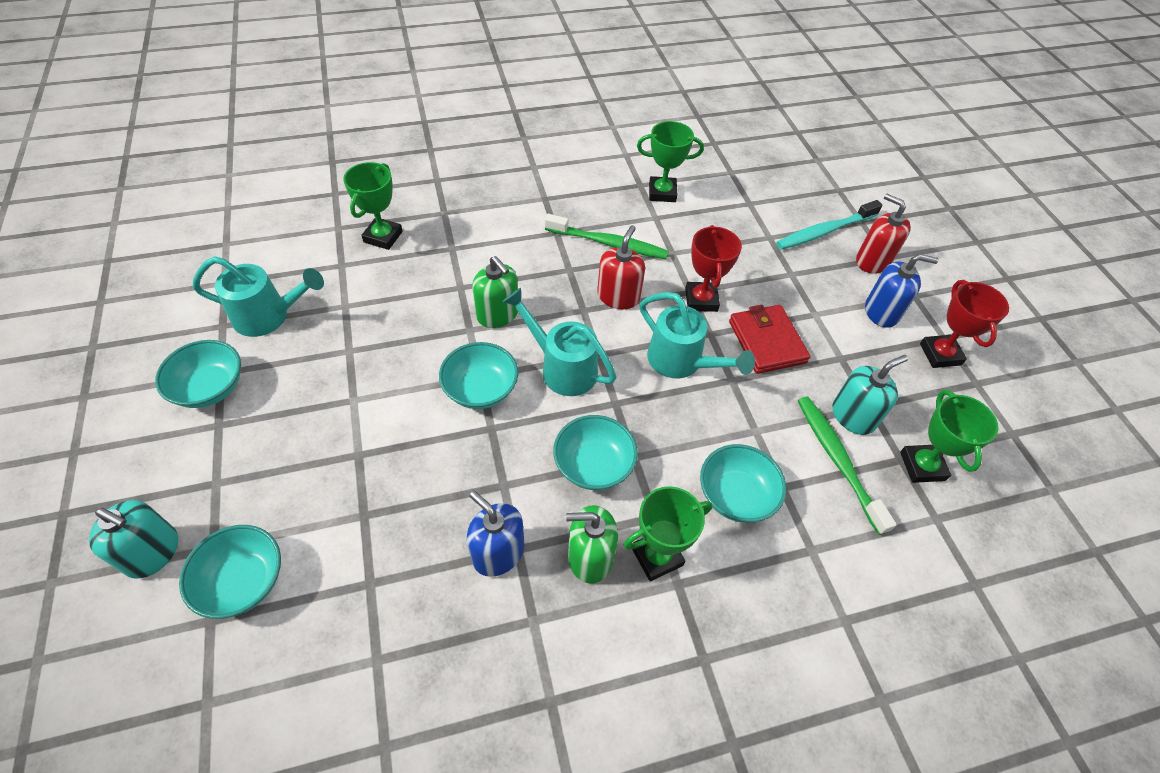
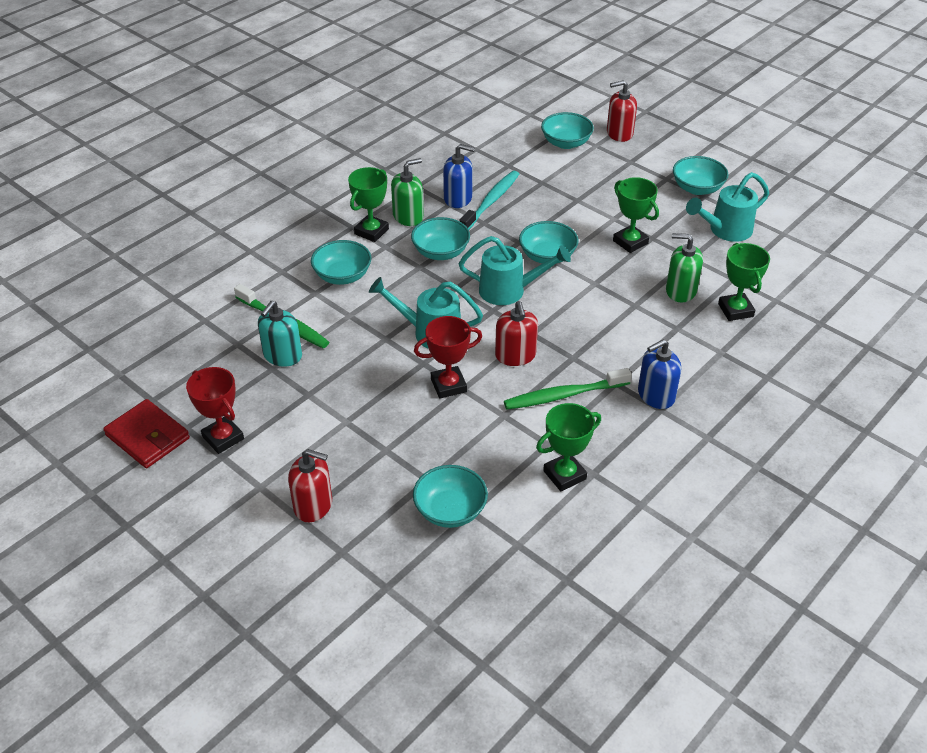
camera: 150 degrees right, 10 degrees down
turquoise soap dispenser [89,500,178,578] -> red soap dispenser [607,80,637,142]
green soap dispenser [472,256,518,328] -> green soap dispenser moved to [666,233,703,302]
red trophy [685,225,742,312] -> red trophy turned 75 degrees counterclockwise [414,316,482,398]
red wallet [729,305,811,374] -> red wallet moved to [103,399,190,468]
turquoise toothbrush [776,200,883,250] -> turquoise toothbrush moved to [459,171,519,229]
blue soap dispenser [865,254,939,328] -> blue soap dispenser moved to [638,339,681,409]
green trophy [900,390,999,483] -> green trophy moved to [613,177,659,253]
none -> turquoise bowl [413,465,488,528]

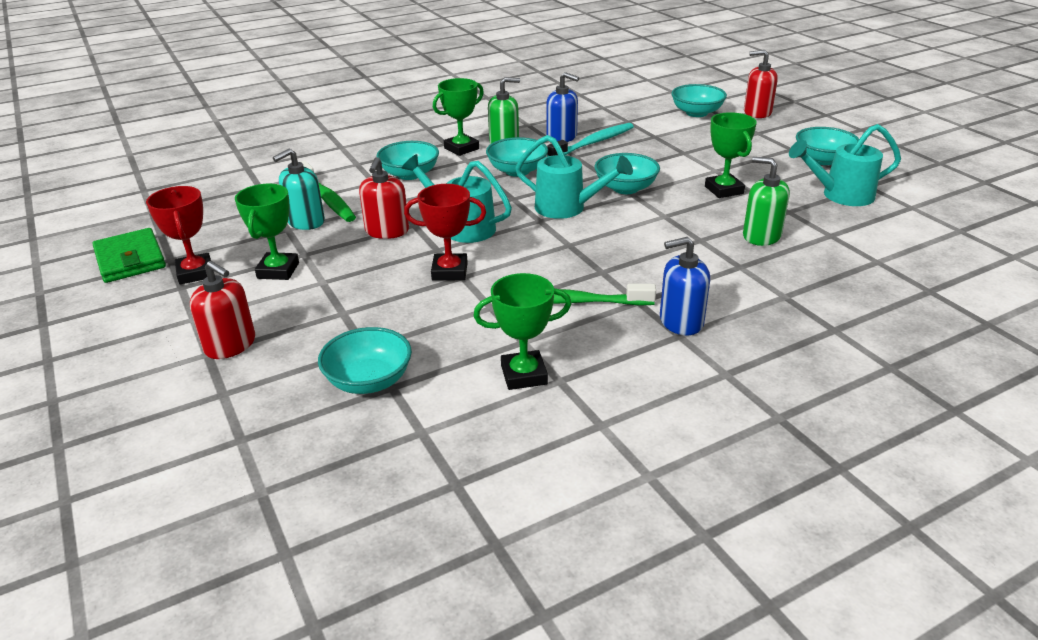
camera: 20 degrees right, 10 degrees down
red wallet [103,399,190,468] -> green wallet [92,228,166,283]
red soap dispenser [495,301,538,366] -> red soap dispenser moved to [359,157,409,239]
green trophy [718,243,770,321] -> green trophy moved to [235,184,299,280]

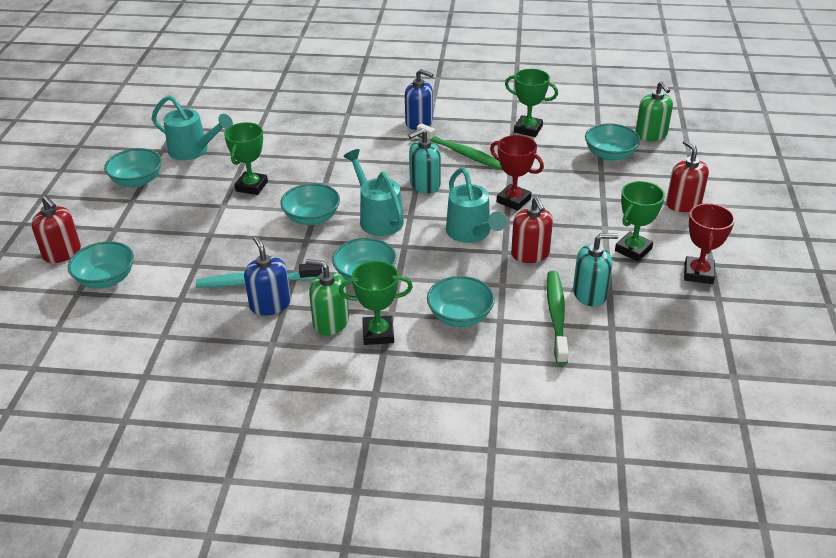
camera: 145 degrees left, 5 degrees up
green wallet [92,228,166,283] -> none
red soap dispenser [359,157,409,239] -> red soap dispenser turned 120 degrees clockwise [511,196,553,263]
green soap dispenser [743,157,790,246] -> green soap dispenser moved to [635,81,673,141]
none -> turquoise soap dispenser [408,129,441,193]

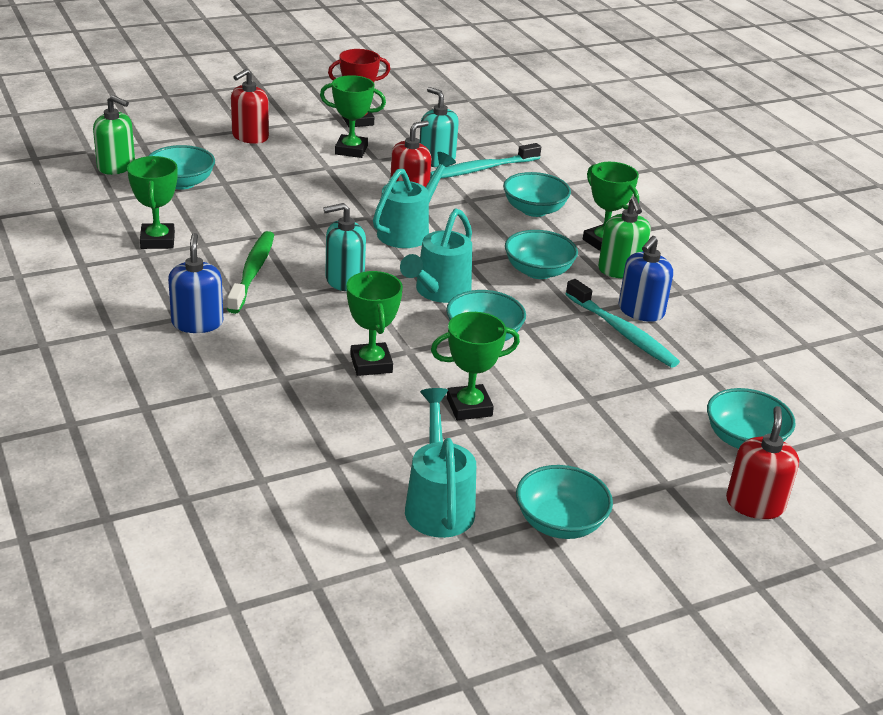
camera: 125 degrees left, 5 degrees down
turquoise soap dispenser [408,129,441,193] -> turquoise soap dispenser turned 135 degrees clockwise [323,203,366,291]
red trophy [490,135,544,211] -> none
green toothbrush [547,271,569,365] -> turquoise toothbrush [430,143,541,179]
green soap dispenser [635,81,673,141] -> green soap dispenser turned 75 degrees clockwise [93,95,135,175]
none -> green trophy [346,271,403,376]

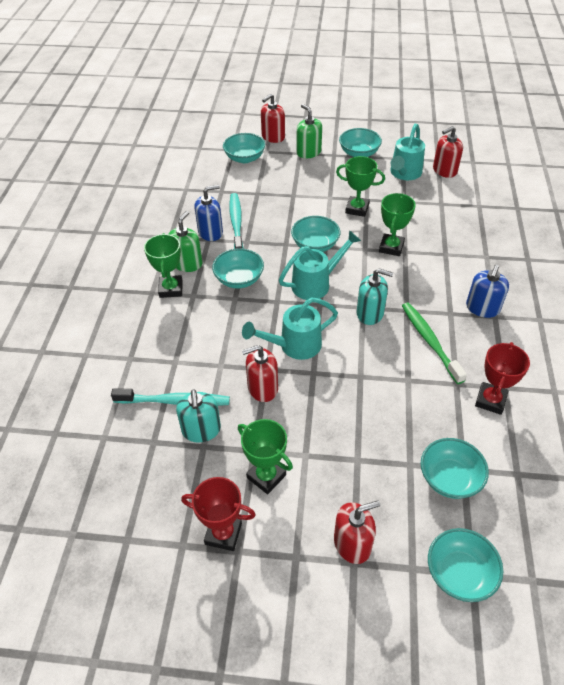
camera: 145 degrees left, 15 degrees up
green soap dispenser [93,95,135,175] -> green soap dispenser moved to [297,104,322,158]
green trophy [127,156,178,249] -> red trophy [475,342,530,415]
green toothbrush [227,231,274,314] -> green toothbrush turned 120 degrees clockwise [402,303,467,384]
turquoise bowl [503,172,571,217] -> turquoise bowl moved to [428,528,503,602]
none -> red soap dispenser [433,126,463,178]

